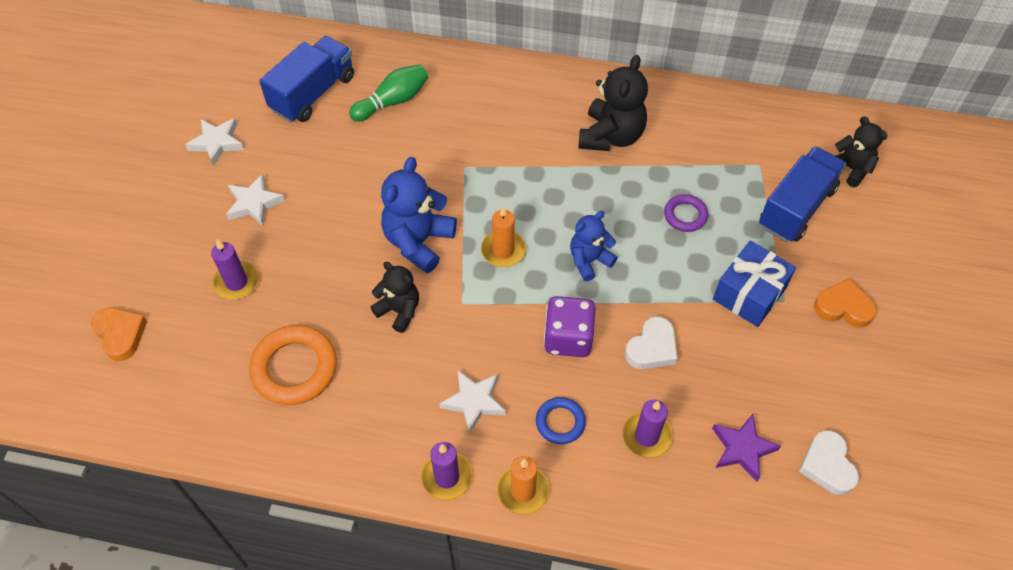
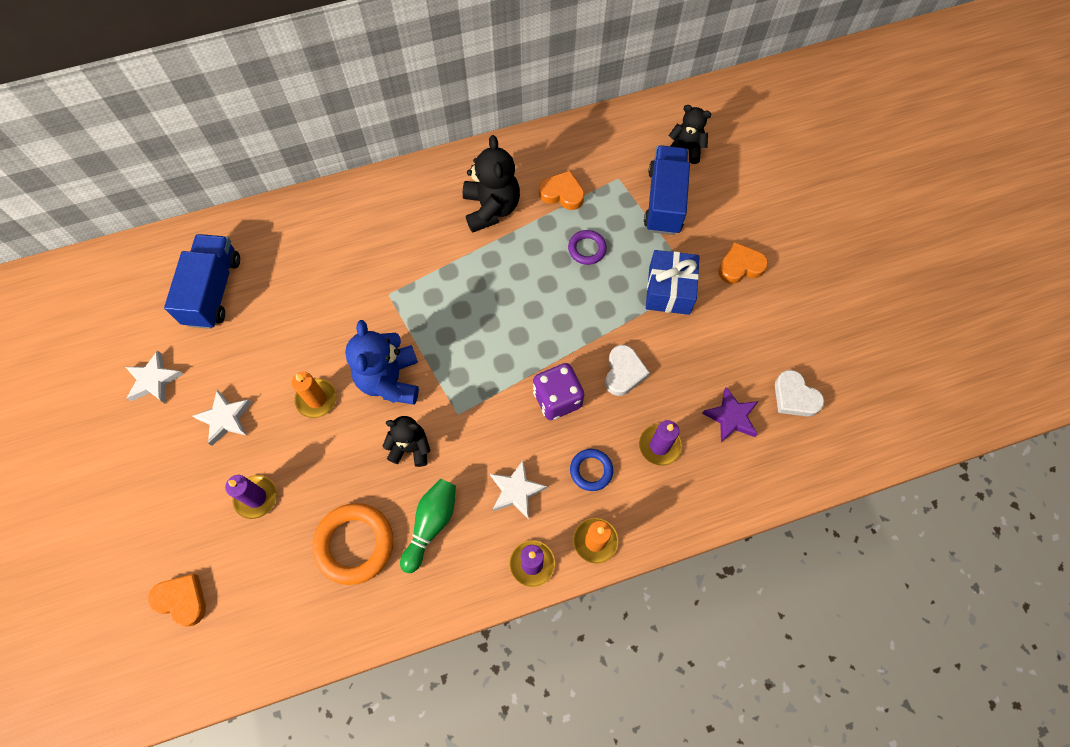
camera: 30 degrees left, 10 degrees up
green bowling pin [349,64,428,122] -> green bowling pin moved to [400,479,456,573]
orange candle [481,206,526,267] -> orange candle moved to [292,372,337,418]
blue teddy bear [570,211,617,281] -> none
none -> orange heart [539,171,585,210]

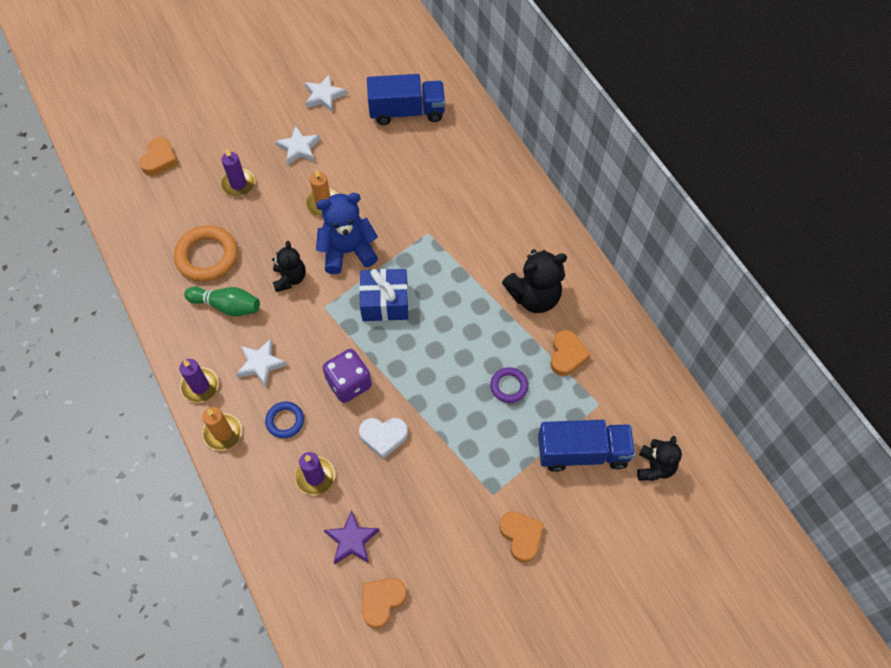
camera: 80 degrees right, 5 degrees down
blue gift [646,250,700,315] -> blue gift moved to [359,269,408,321]
white heart [775,370,824,417] -> orange heart [362,578,407,629]

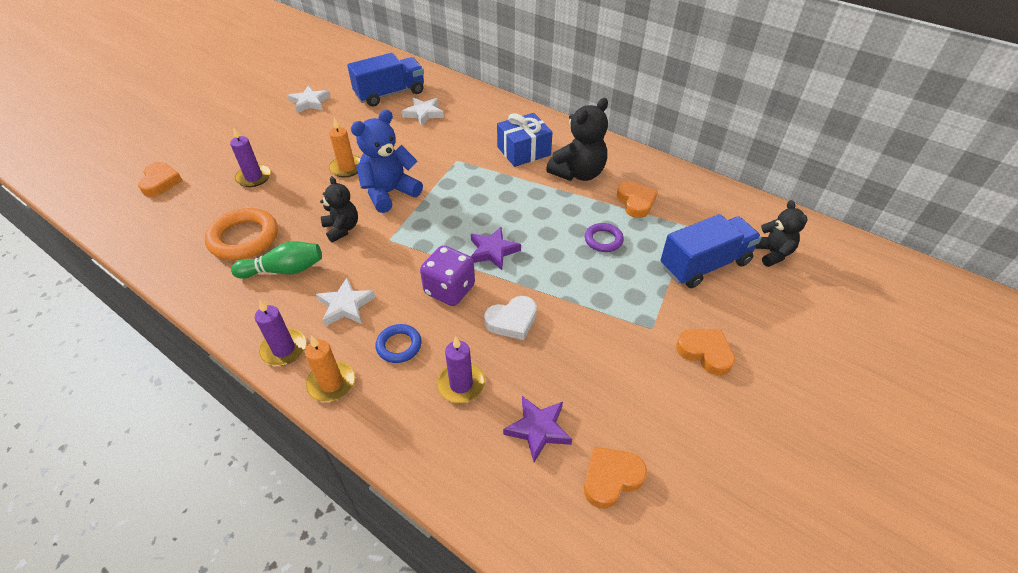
camera: 25 degrees left, 15 degrees down
white star [275,126,320,166] -> white star moved to [402,98,444,126]
blue gift [359,269,408,321] -> blue gift moved to [497,113,553,167]
orange heart [362,578,407,629] -> orange heart turned 45 degrees clockwise [584,447,647,509]
none -> purple star [470,227,521,270]

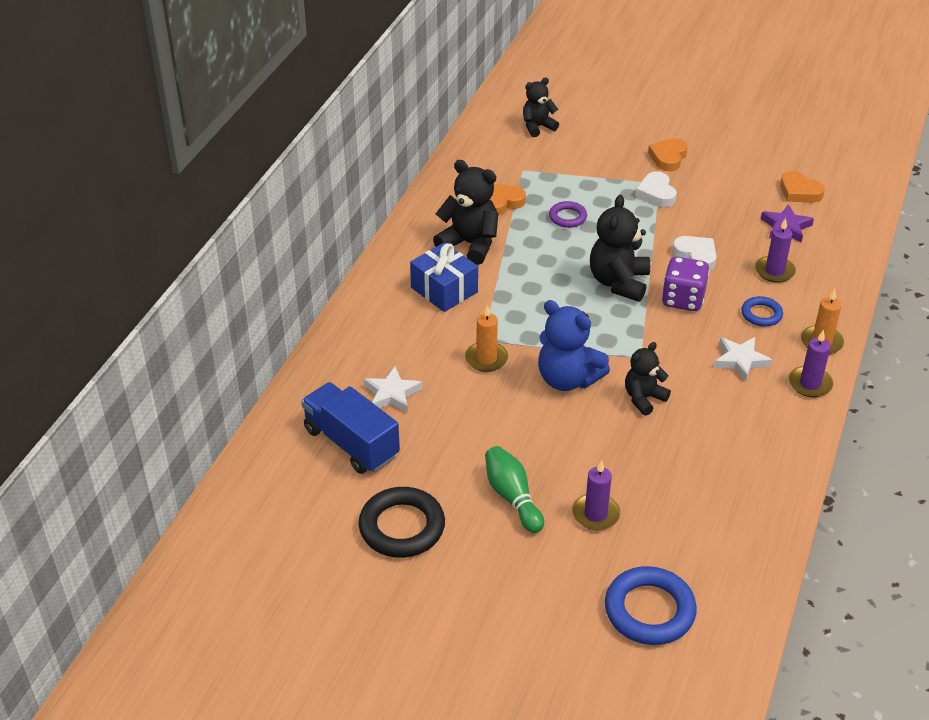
camera: 105 degrees left, 5 degrees down
orange heart [138,162,183,197] -> blue ring [605,566,697,645]
orange ring [205,208,278,260] -> none
green bowling pin [231,241,322,279] -> green bowling pin moved to [485,446,544,533]
white star [288,86,330,113] -> black ring [359,487,445,558]
orange candle [329,118,361,177] -> orange candle moved to [465,305,508,372]
purple star [470,227,521,270] -> black teddy bear [590,195,650,302]
blue truck [661,214,762,288] -> none
none -> white heart [635,172,677,207]

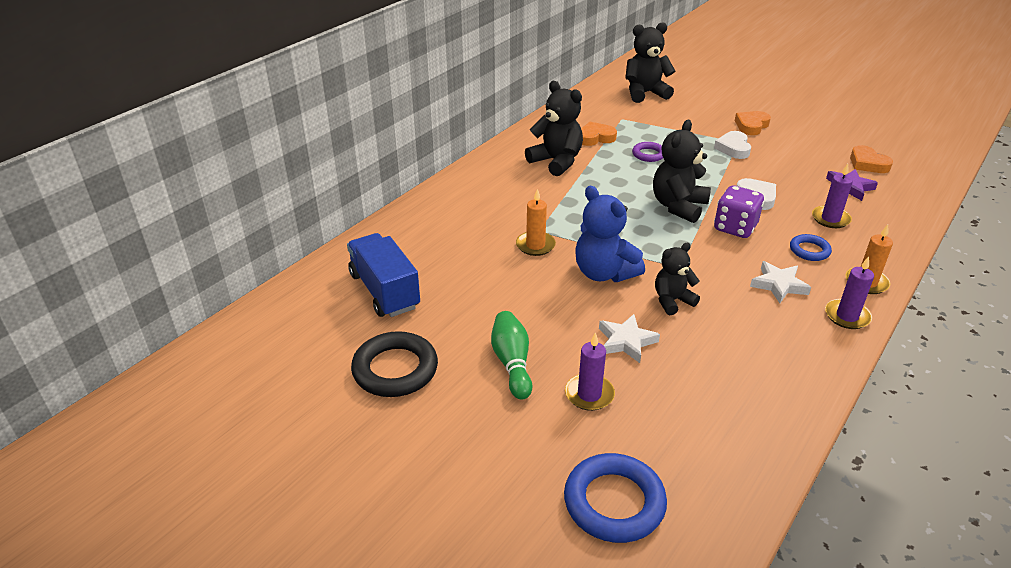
camera: 15 degrees right, 5 degrees down
white star [364,367,422,413] -> white star moved to [599,314,660,363]
blue gift [410,243,478,312] -> none
black teddy bear [523,77,559,137] -> black teddy bear [625,22,675,103], size x1.59

